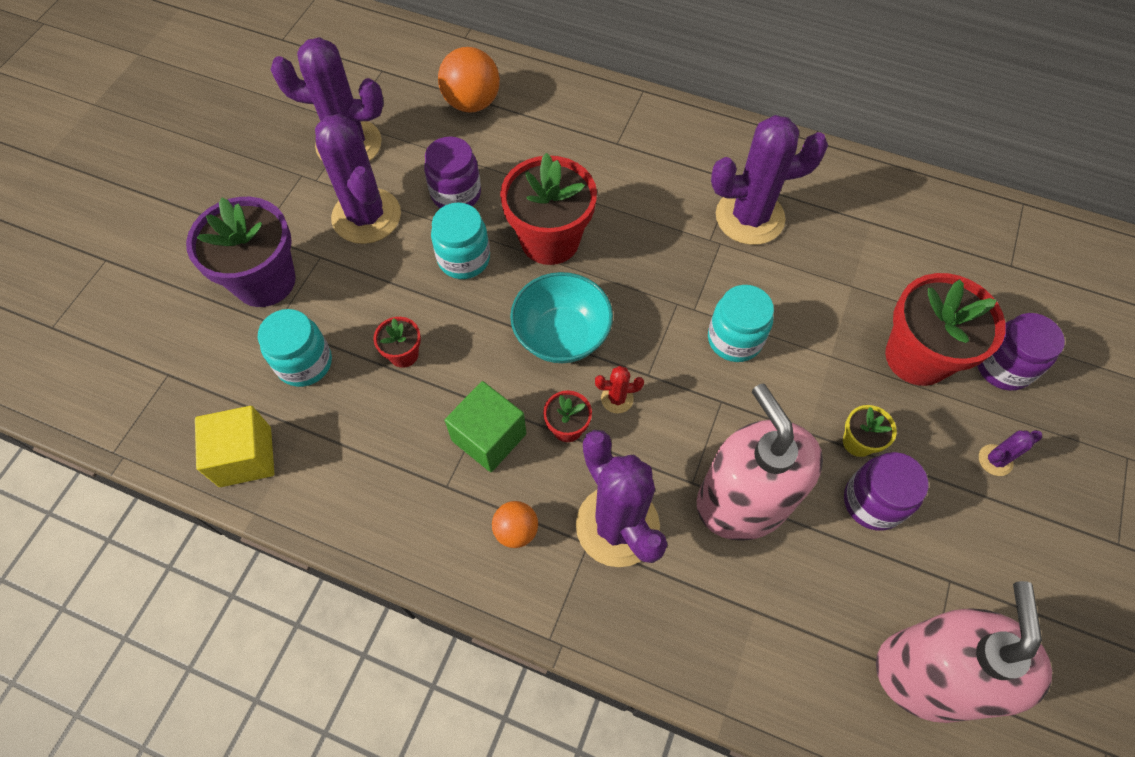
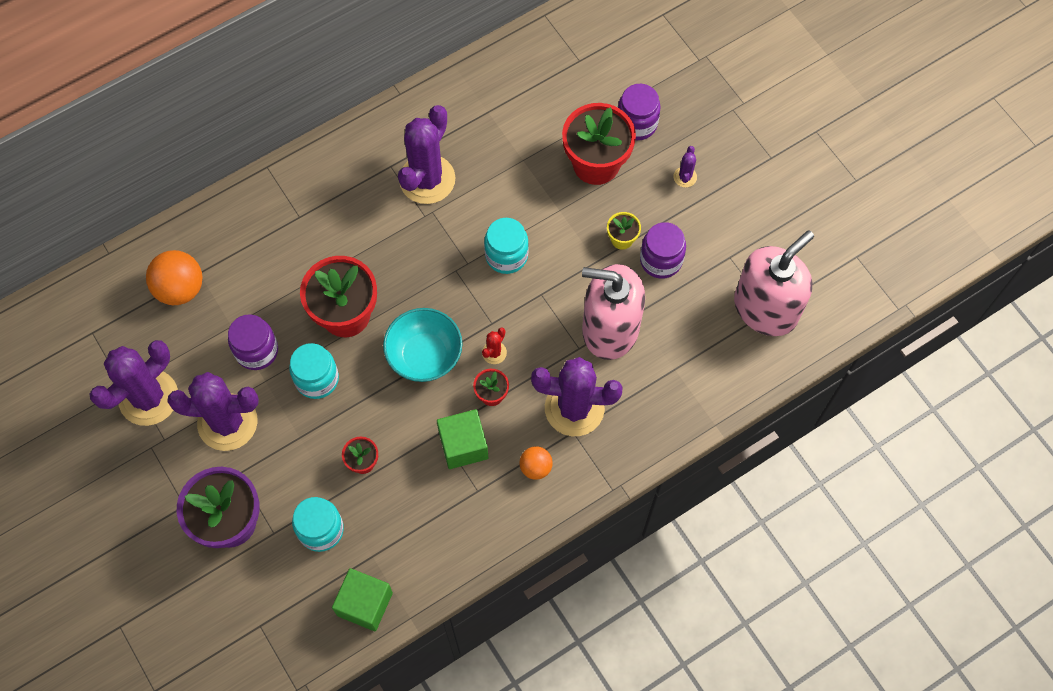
camera: 55 degrees left, 5 degrees up
yellow cube [195,406,274,487] -> green cube [332,568,393,631]
pink soap dispenser [876,581,1052,723] -> pink soap dispenser turned 90 degrees clockwise [734,231,814,336]

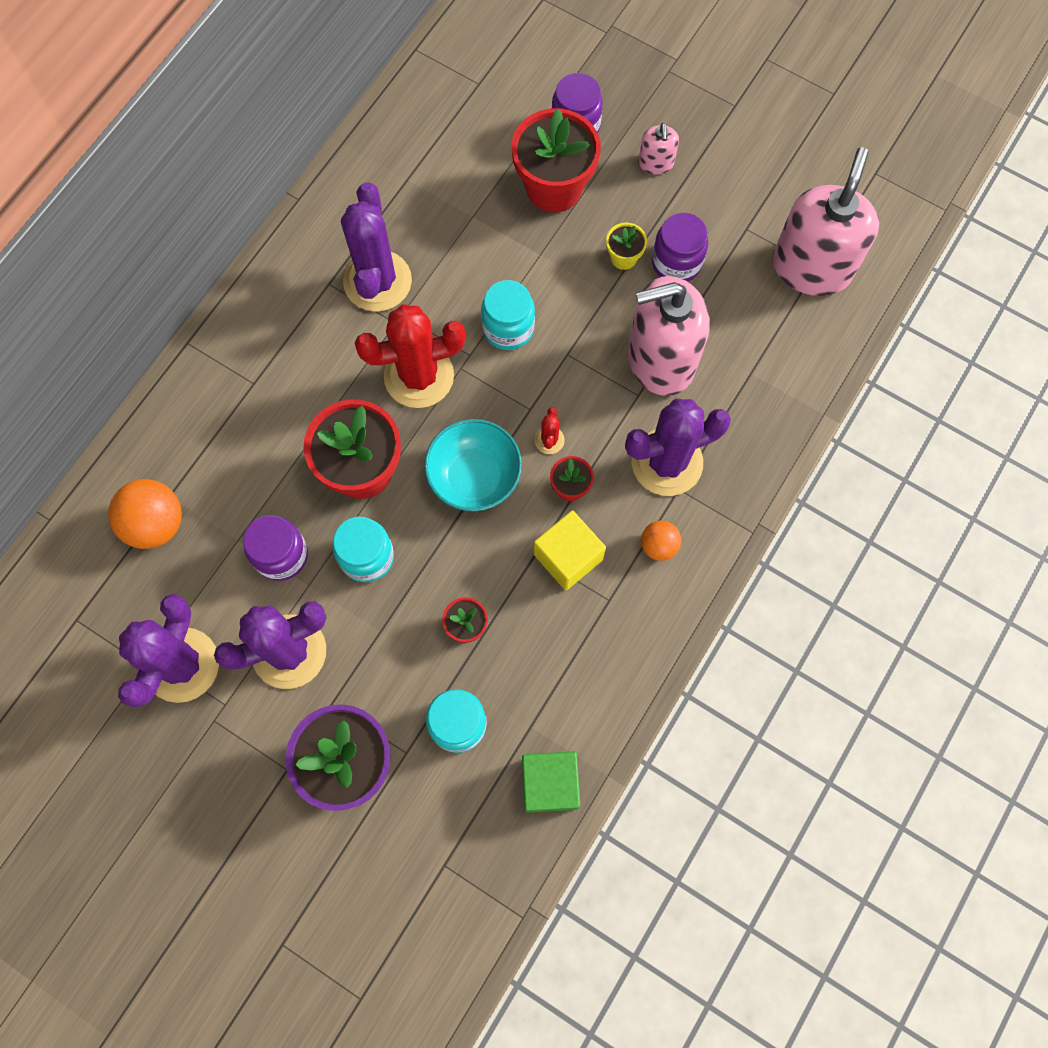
camera: 25 degrees left, 5 degrees up
green cube [437,409,488,469] -> yellow cube [534,510,606,591]
purple cactus [673,146,697,187] -> pink soap dispenser [638,123,679,174]
none -> red cactus [355,304,466,408]

